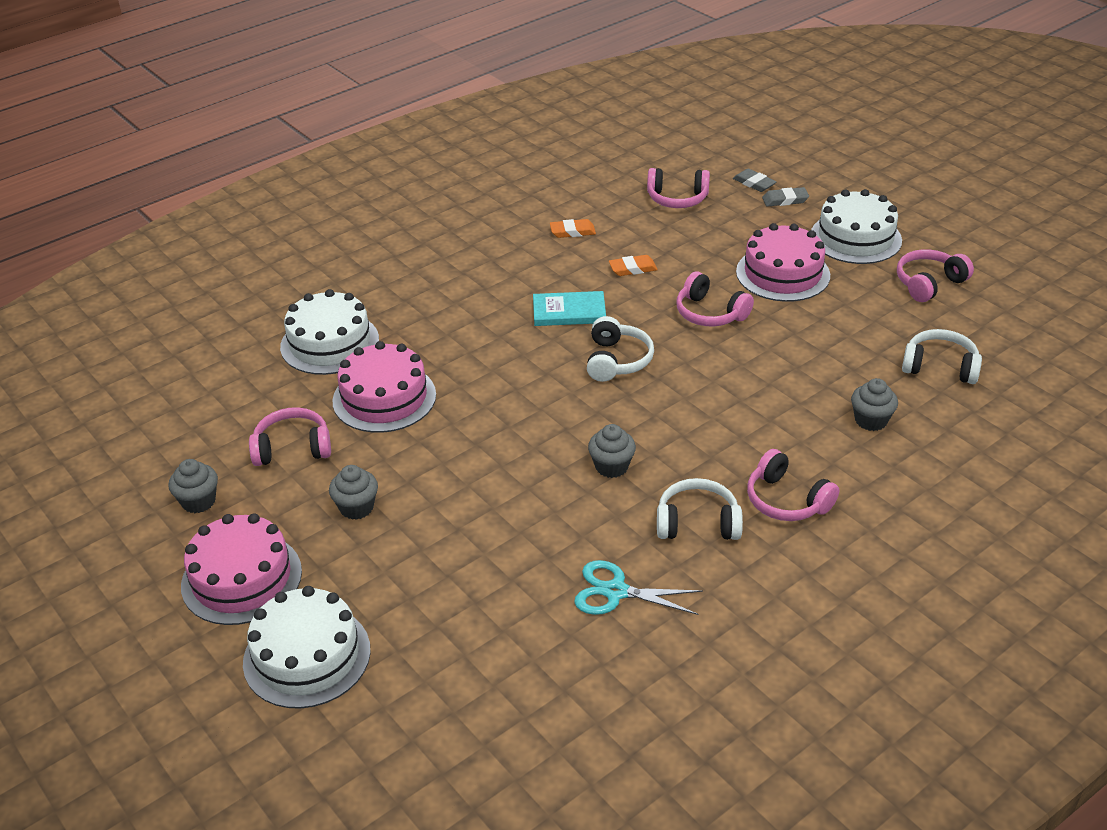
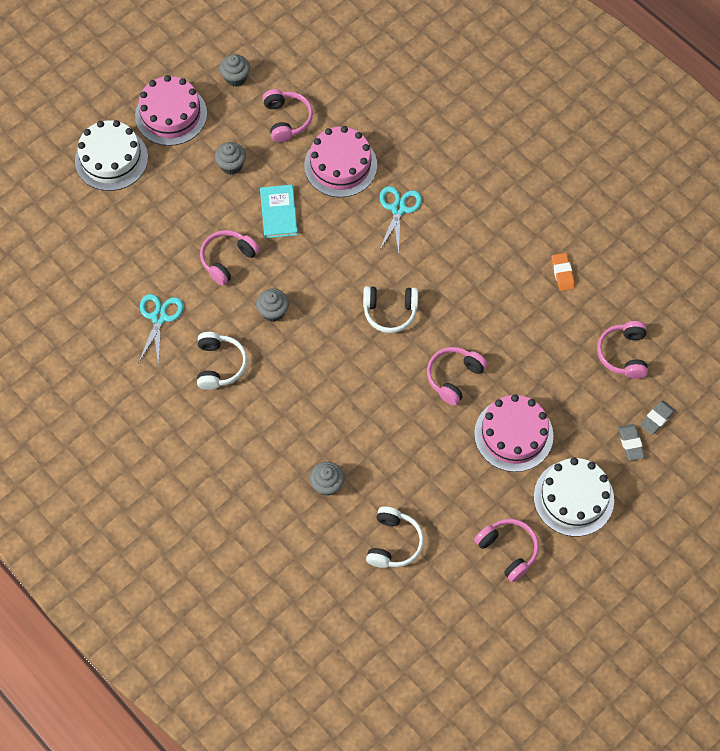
camera: 85 degrees right, 25 degrees up
white cake [280,289,379,375] -> none
turquoise book [533,291,606,326] -> turquoise book moved to [260,185,298,238]
orange eraser [609,255,658,276] -> none
pink headphones [747,449,839,521] -> pink headphones moved to [200,230,260,286]
none -> turquoise scissors [379,186,422,254]

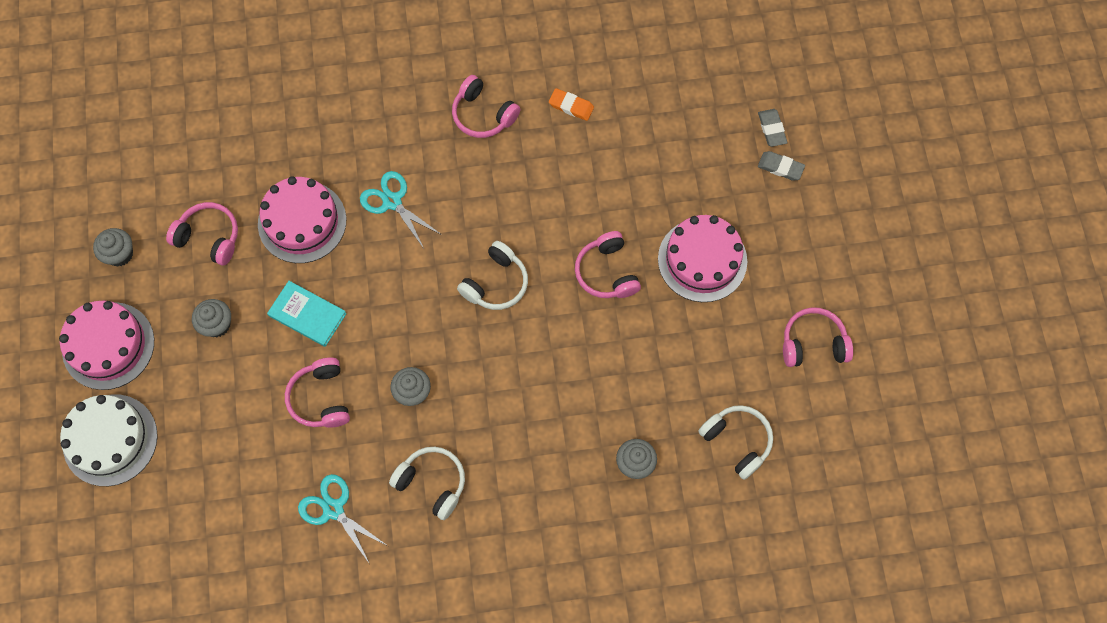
camera: 55 degrees left, 5 degrees up
white cake [534,458,614,537] -> none
pink headphones [597,321,648,379] -> pink headphones moved to [452,75,520,138]

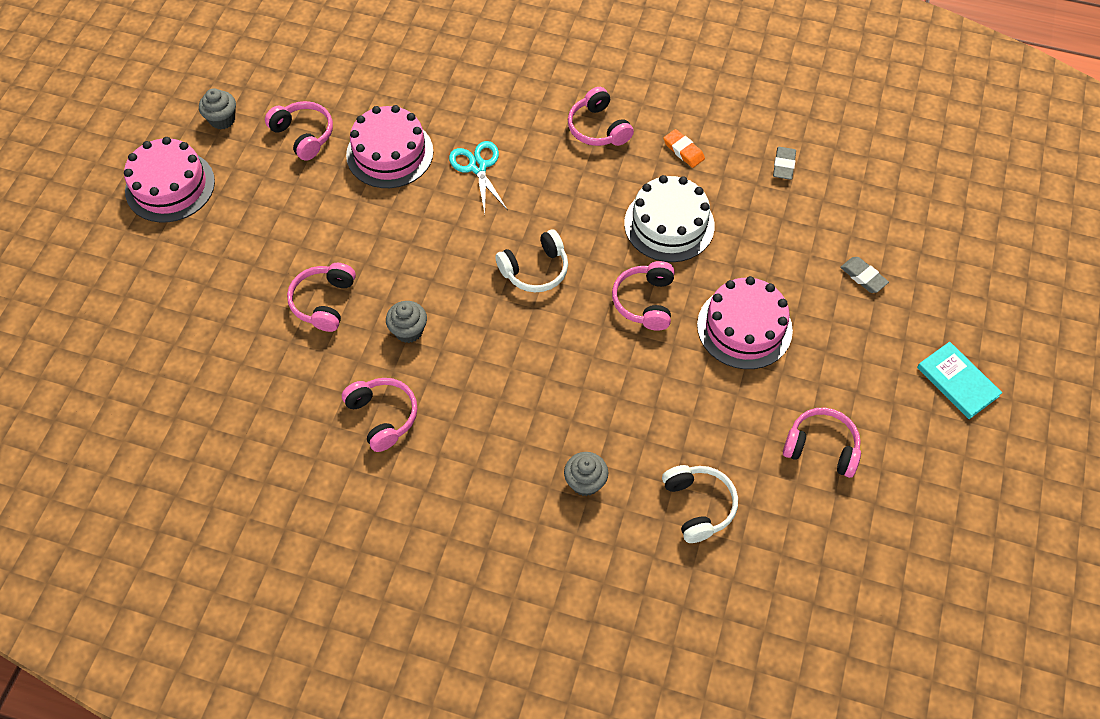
camera: 25 degrees right, 10 degrees down
white cake [60,394,158,486] -> white cake moved to [624,175,715,262]
grey cupcake [192,299,231,337] -> none
turquoise book [267,281,347,347] -> turquoise book moved to [917,342,1002,419]
turquoise scissors [298,474,388,564] -> none
white headphones [389,447,465,520] -> pink headphones [342,378,417,452]
grey eraser [758,109,788,147] -> grey eraser moved to [773,147,796,180]

